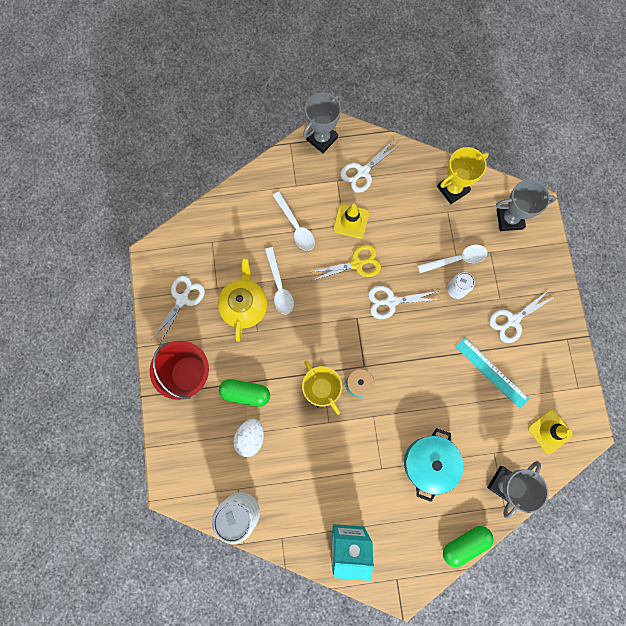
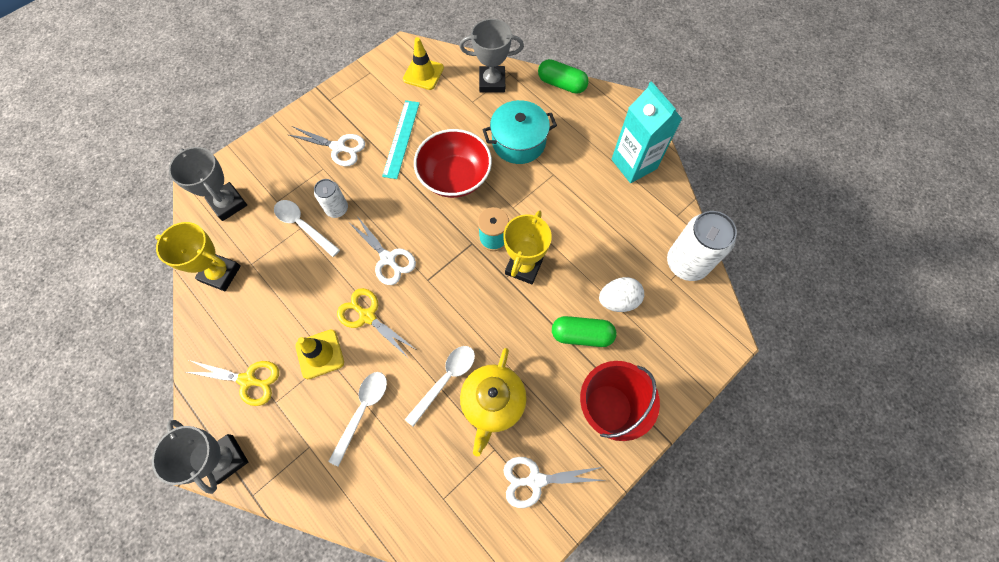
camera: 125 degrees left, 10 degrees down
yellow teapot [218,258,267,342] -> yellow teapot turned 45 degrees counterclockwise [460,348,527,457]
green capsule [219,379,270,407] -> green capsule turned 60 degrees counterclockwise [552,316,617,347]
grey trophy [303,92,342,153] -> grey trophy turned 45 degrees clockwise [152,420,248,494]
white scissors [340,141,400,193] -> yellow scissors [186,360,279,406]
none -> red bowl [414,129,492,198]

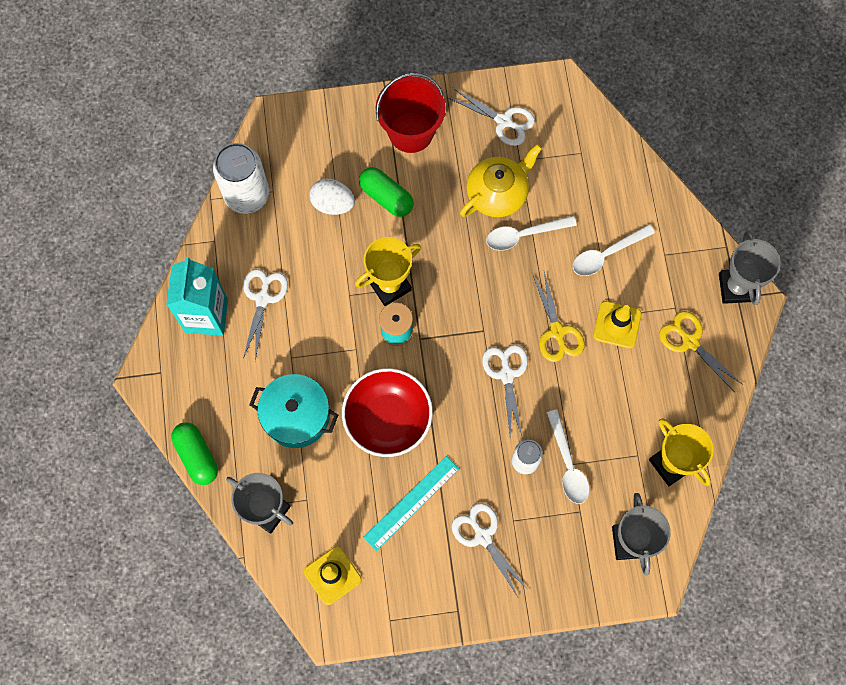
camera: 145 degrees left, 5 degrees up
none -> white scissors [243,269,288,361]

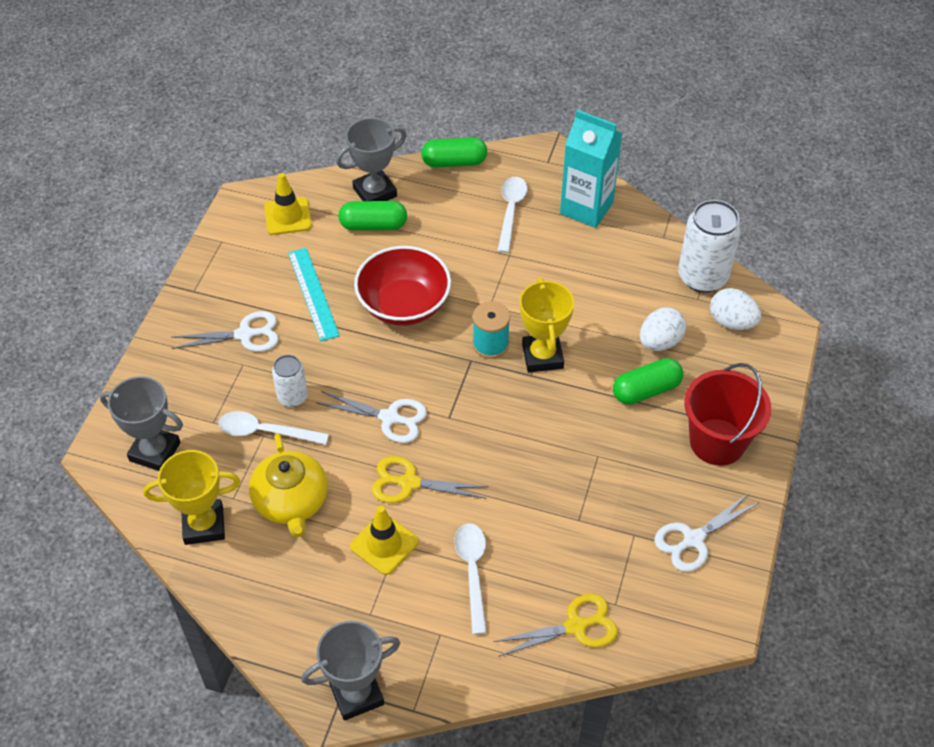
camera: 115 degrees right, 20 degrees down
white scissors [243,269,288,361] -> none
turquoise pot [249,374,338,448] -> none
yellow teapot [460,144,542,217] -> yellow teapot moved to [249,433,328,537]
white spoon [486,216,577,251] -> white spoon moved to [497,177,527,253]
yellow scissors [659,311,743,391] -> yellow scissors moved to [493,594,618,657]
grey trophy [719,231,781,305] -> grey trophy turned 45 degrees counterclockwise [301,621,400,721]
none -> green capsule [338,201,407,231]
none -> white egg [710,288,761,330]

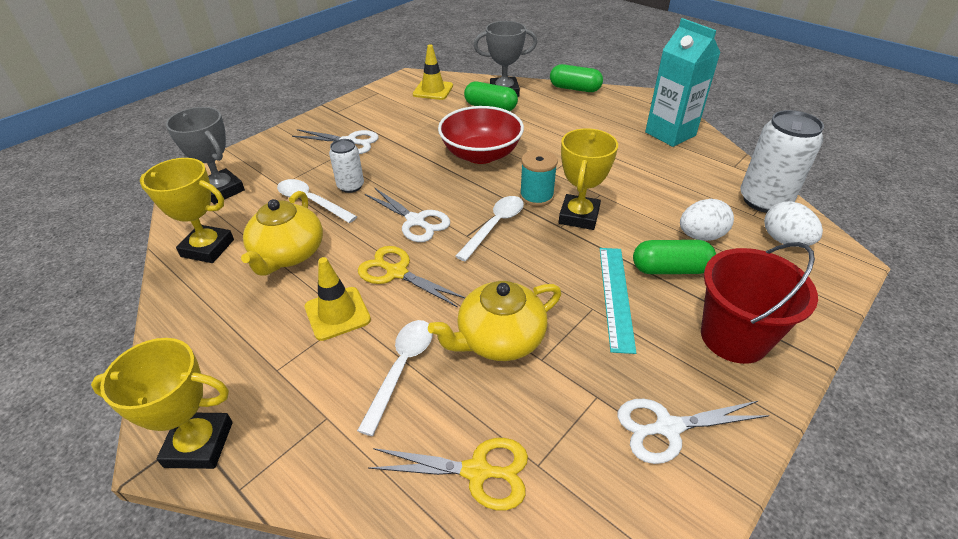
camera: 25 degrees right, 10 degrees down
turquoise ruler [288,248,340,341] -> turquoise ruler moved to [600,248,636,354]
grey trophy [301,621,400,721] -> yellow trophy [91,338,233,469]
white spoon [497,177,527,253] -> white spoon moved to [455,196,524,261]
none -> yellow teapot [428,281,561,361]

